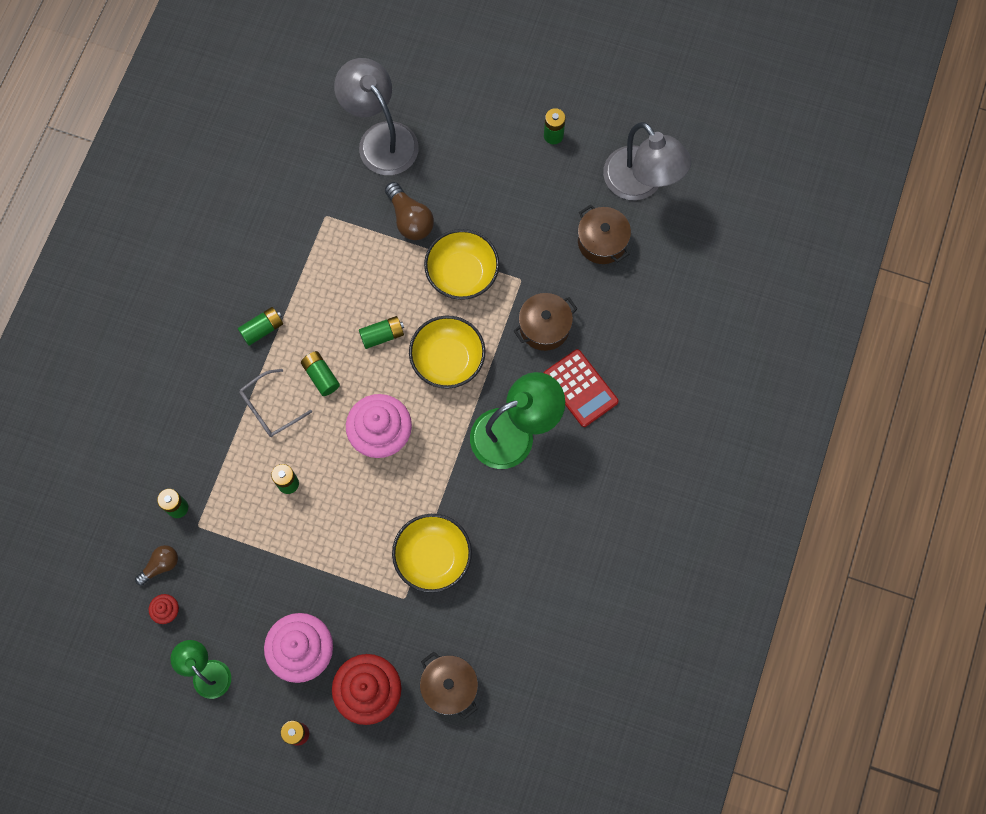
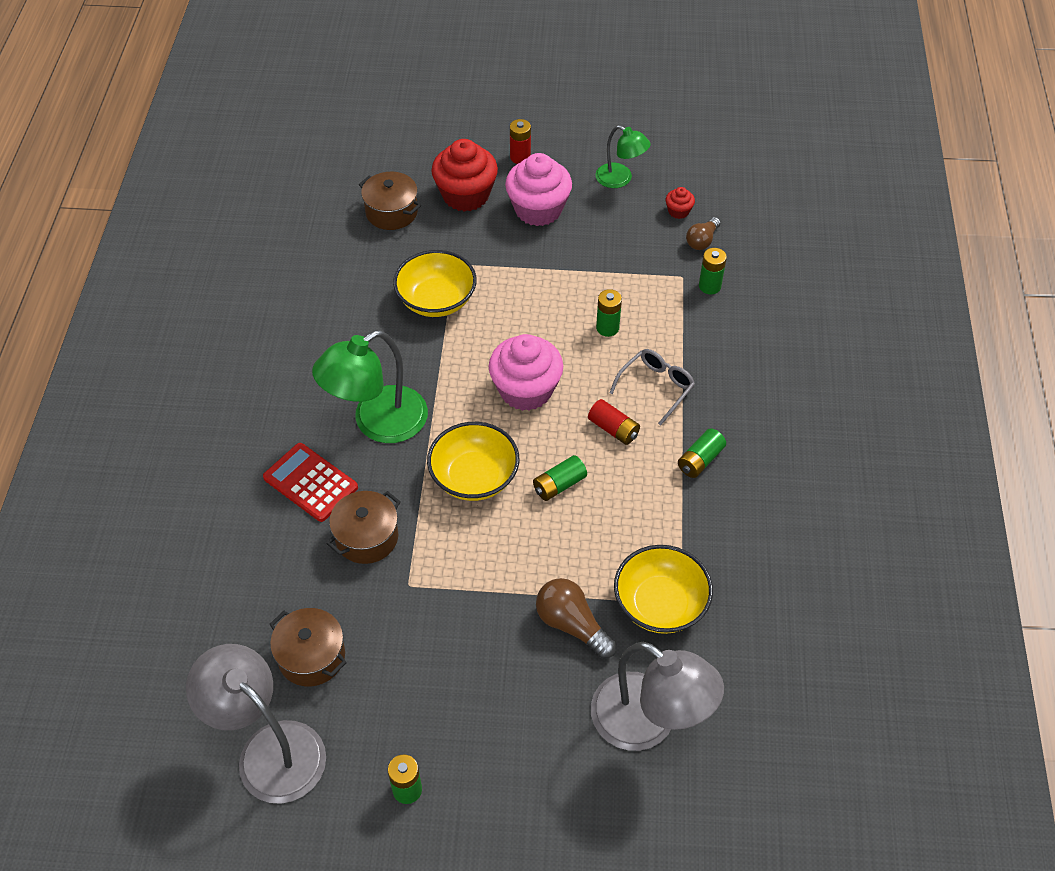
camera: 165 degrees right, 20 degrees down
green battery [301,351,340,396] -> red battery [588,399,640,445]
yellow bowl [424,229,499,300] -> yellow bowl moved to [614,545,713,634]

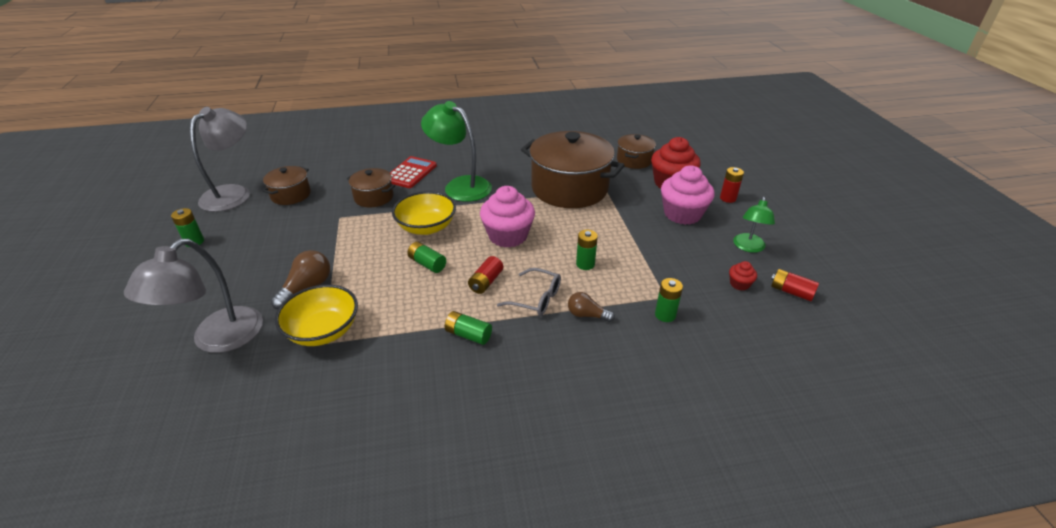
camera: 75 degrees right, 15 degrees down
yellow bowl [393,250,477,317] -> brown pot [521,131,625,208]
brown light bulb [686,217,721,250] -> brown light bulb moved to [568,292,615,322]
none -> red battery [771,269,819,301]

